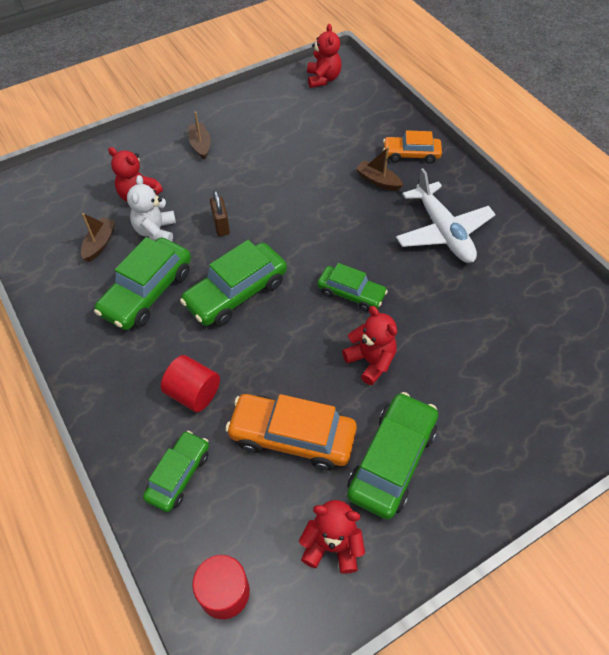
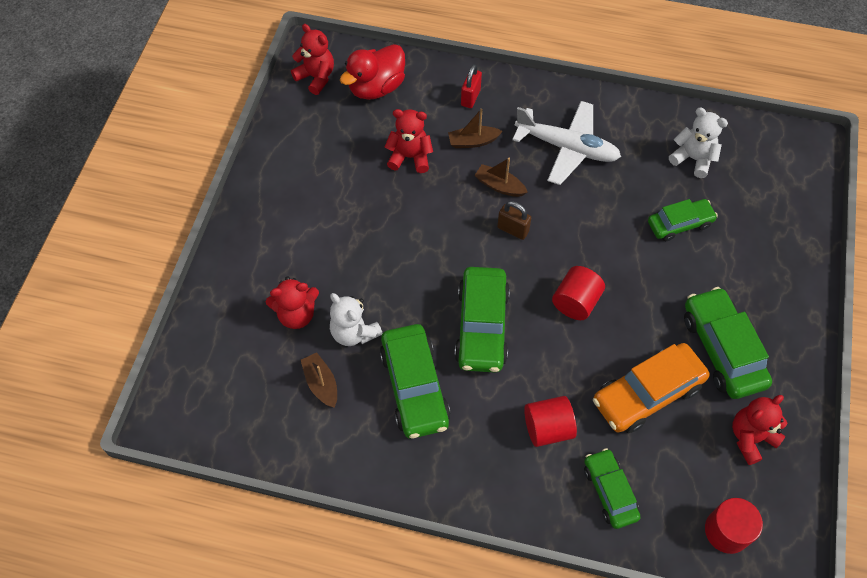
camera: 45 degrees left, 5 degrees up
brown boat [188,112,211,160] -> brown boat moved to [474,158,528,197]
brown padlock [210,190,230,236] -> brown padlock moved to [497,201,531,240]
green car [317,263,388,312] -> green car moved to [648,199,718,241]
red teddy bear [342,306,397,385] -> red teddy bear moved to [385,109,433,173]
orange car [383,130,442,164] -> red padlock [461,64,482,108]
none -> red duck [340,44,405,100]
none -> red cylinder [552,266,605,320]
none -> white teddy bear [669,107,728,178]

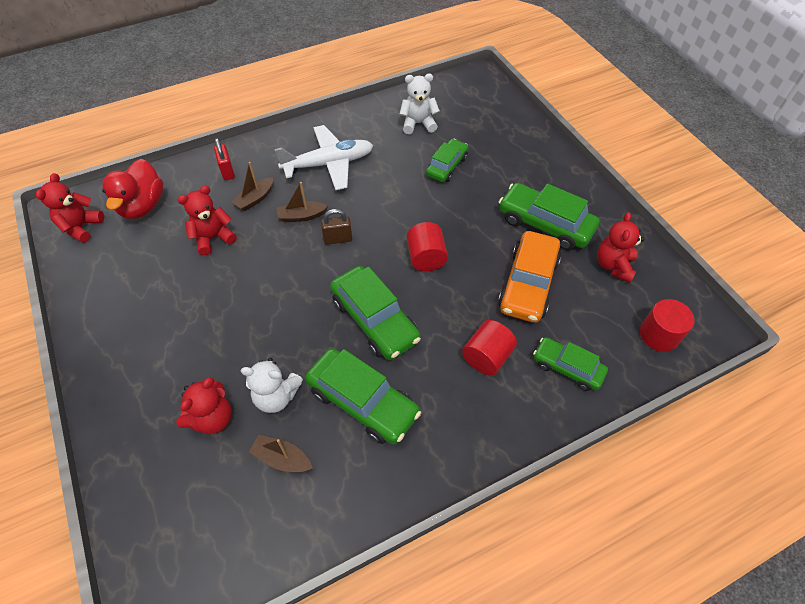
camera: 40 degrees left, 5 degrees down
red teddy bear [291,24,334,95] -> red teddy bear turned 75 degrees counterclockwise [36,173,104,243]

